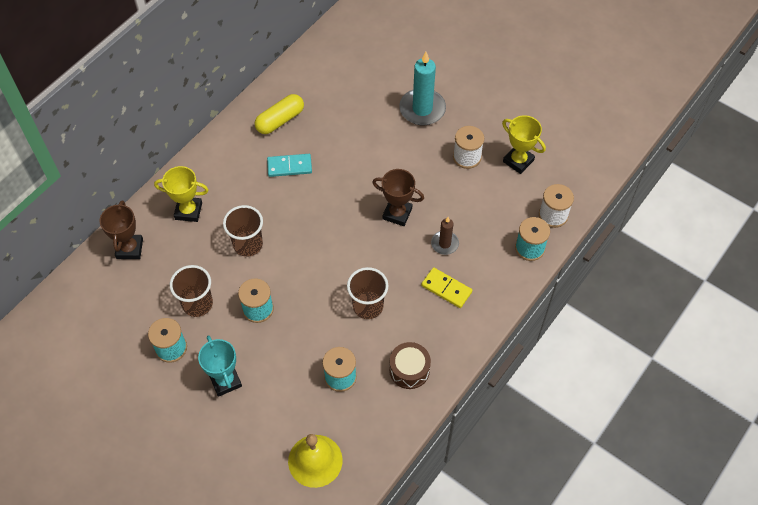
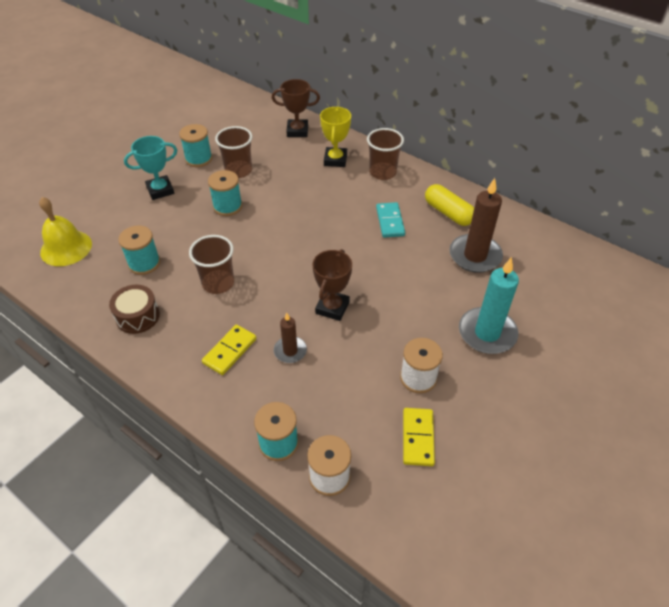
camera: 90 degrees right, 10 degrees down
brown cup [223,205,263,257] -> brown cup moved to [367,128,404,180]
yellow trophy [502,115,546,174] -> yellow domino [403,408,435,466]
none -> brown candle [450,178,503,273]

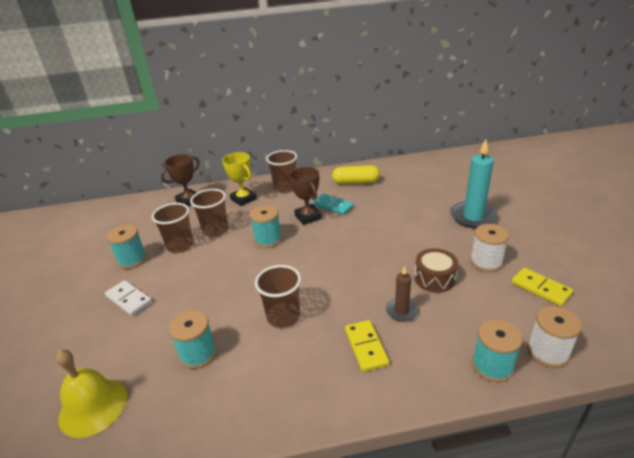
camera: 45 degrees left, 15 degrees down
brown drum [109,285,160,334] -> brown drum moved to [414,248,458,293]
turquoise trophy [124,136,177,200] -> white domino [105,280,152,316]
turquoise spool [208,170,242,216] -> turquoise spool moved to [250,205,282,248]
brown trophy [312,249,352,321] -> brown trophy moved to [289,167,322,225]
brown candle [450,178,503,273] -> none
none -> brown cup [190,189,229,237]

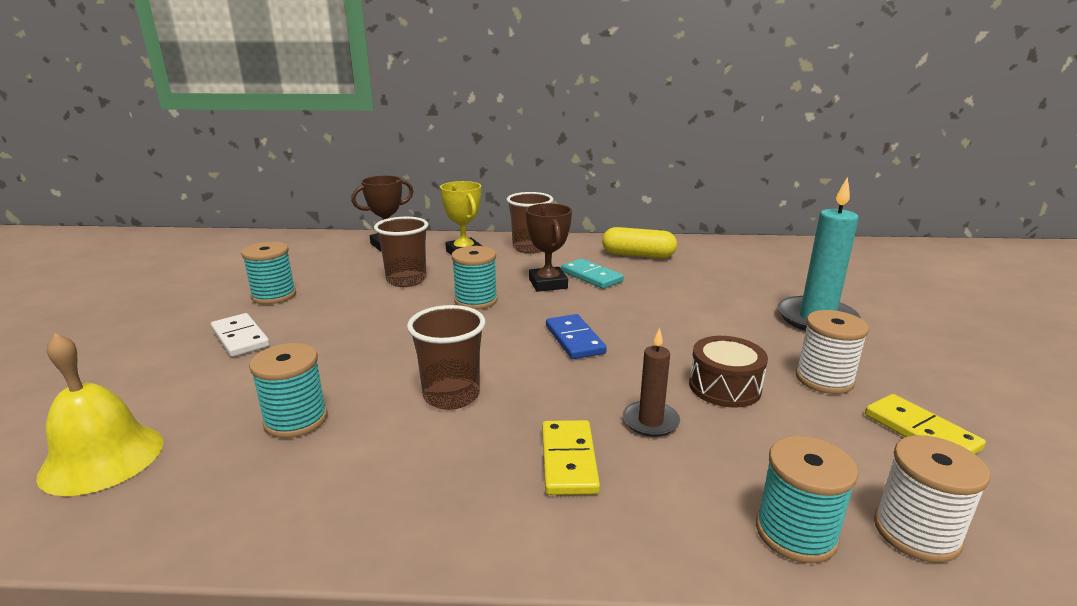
camera: 10 degrees right, 10 degrees down
brown cup [152,203,194,253] -> none
none -> blue domino [546,314,607,359]

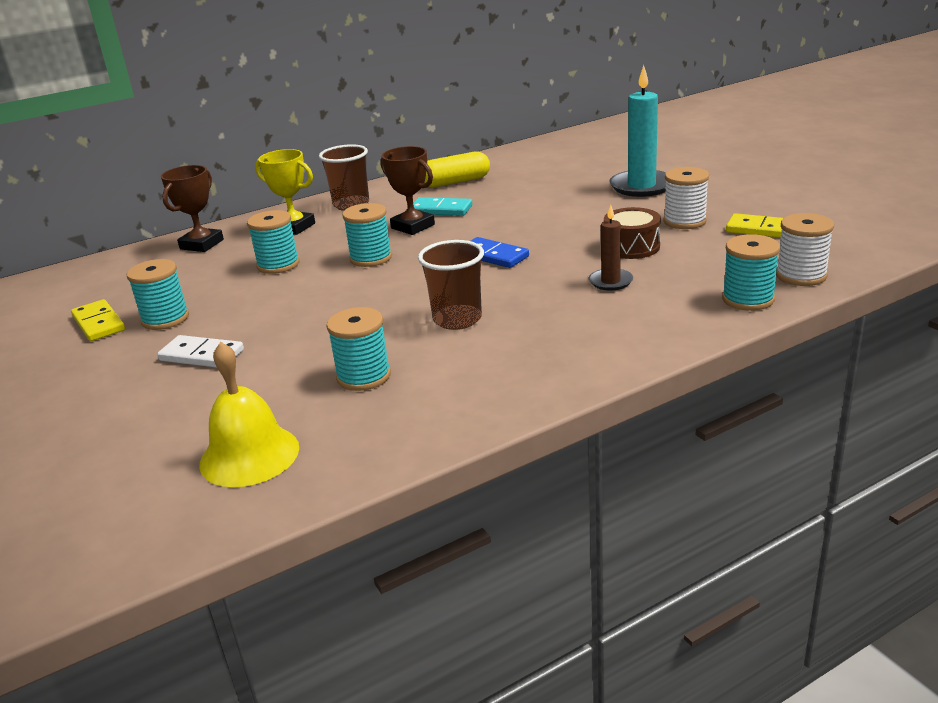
camera: 30 degrees left, 5 degrees up
brown cup [374,217,428,287] -> turquoise spool [247,210,299,274]
yellow domino [542,420,600,495] -> yellow domino moved to [71,299,125,341]

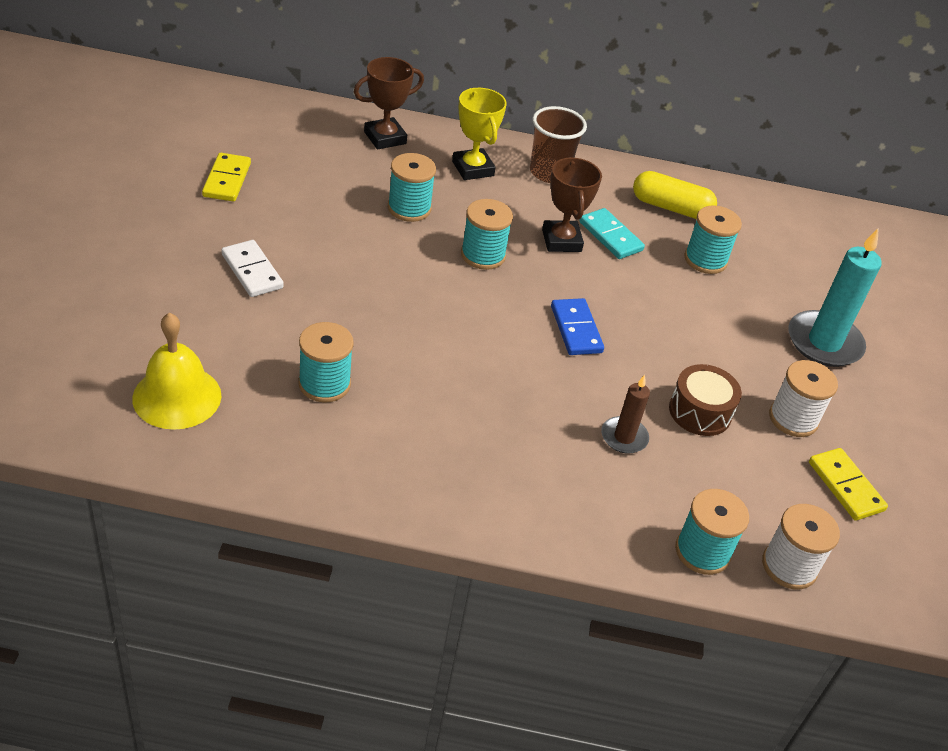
camera: 30 degrees right, 15 degrees up
turquoise spool [127,259,189,330] -> turquoise spool moved to [684,205,742,274]
brown cup [418,240,484,330] -> none

